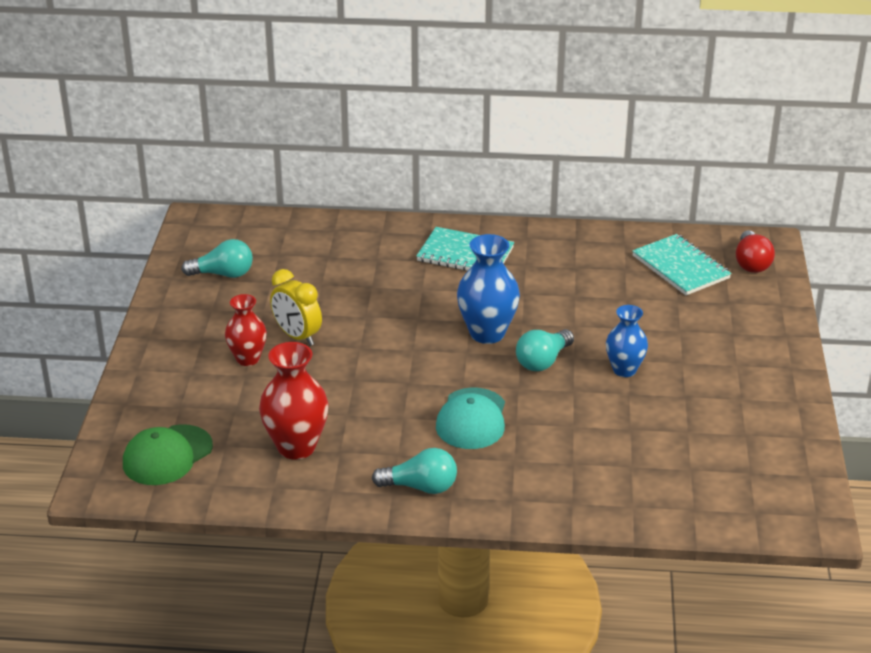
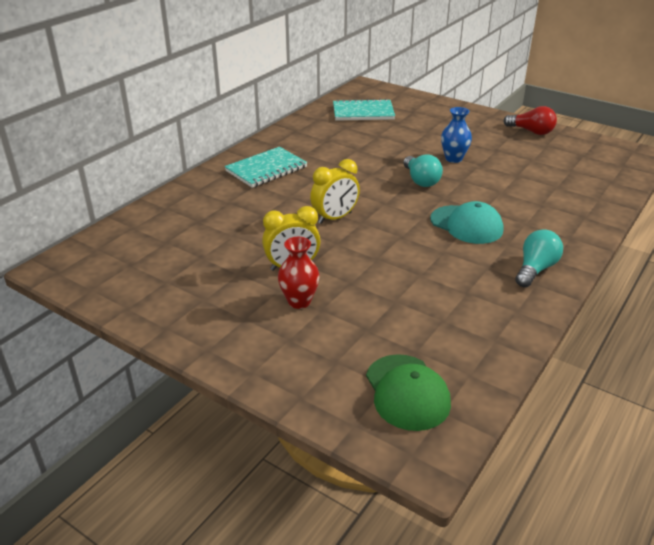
camera: 60 degrees left, 0 degrees up
turquoise light bulb [181,239,253,278] -> none
red vase [259,342,329,460] -> none
blue vase [457,234,520,344] -> none
red light bulb [736,230,775,273] -> red light bulb moved to [503,106,557,135]
none -> yellow clock [310,159,360,224]

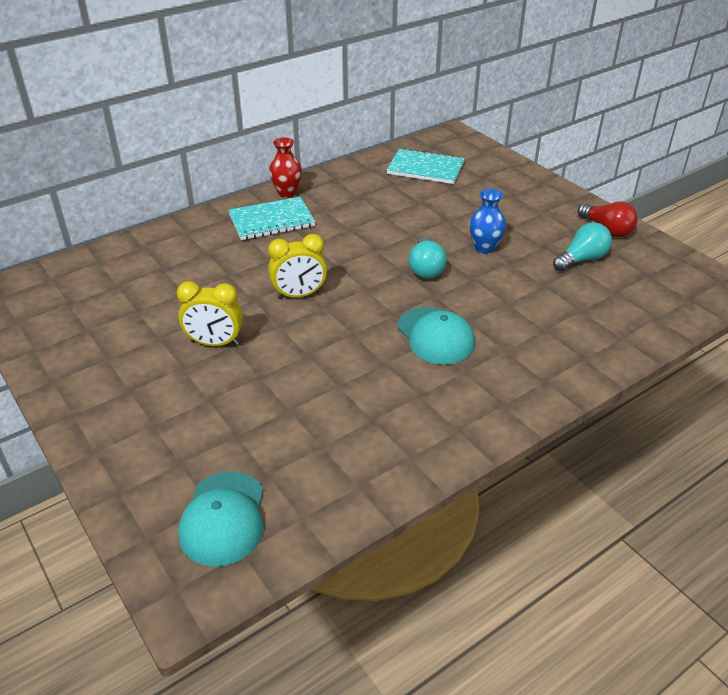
camera: 20 degrees right, 5 degrees up
red vase [278,237,320,309] -> red vase moved to [269,137,302,198]
green cap [366,354,451,431] -> turquoise cap [178,471,263,567]
turquoise light bulb [515,229,563,287] -> turquoise light bulb moved to [553,222,612,271]

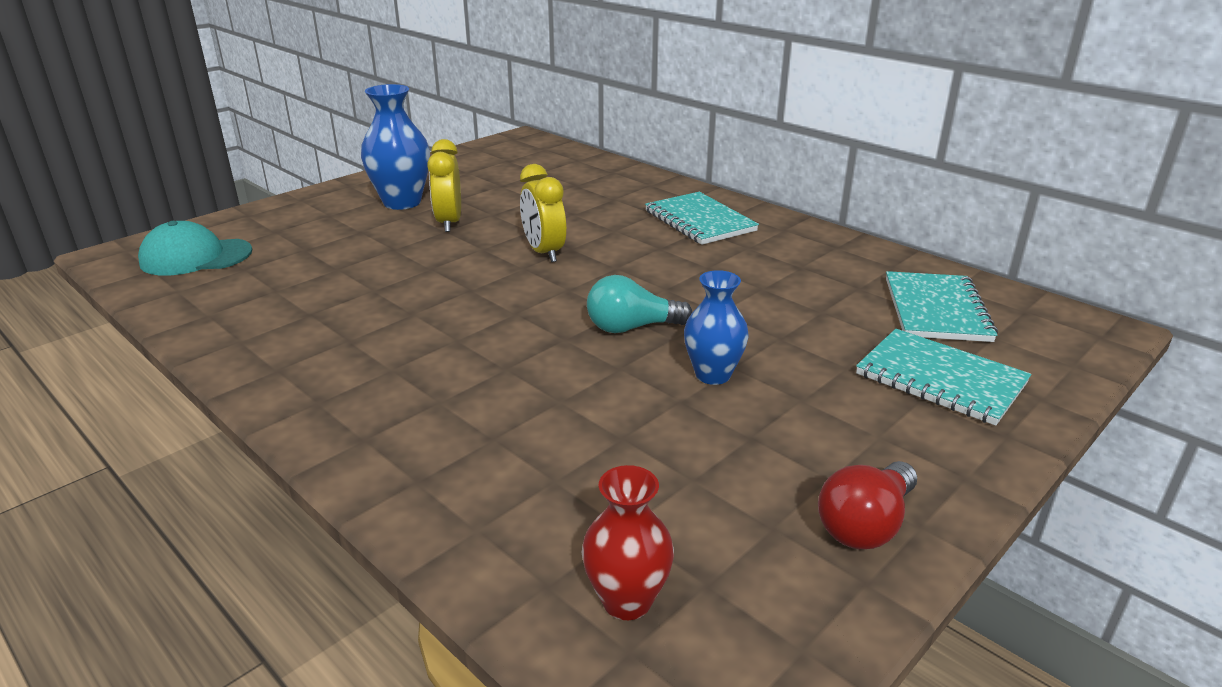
camera: 80 degrees right, 10 degrees down
red vase [269,137,302,198] -> red vase moved to [582,465,674,620]
turquoise cap [397,307,475,365] -> none
turquoise light bulb [553,222,612,271] -> none
none -> blue vase [361,84,430,210]
none -> turquoise notebook [856,329,1031,426]

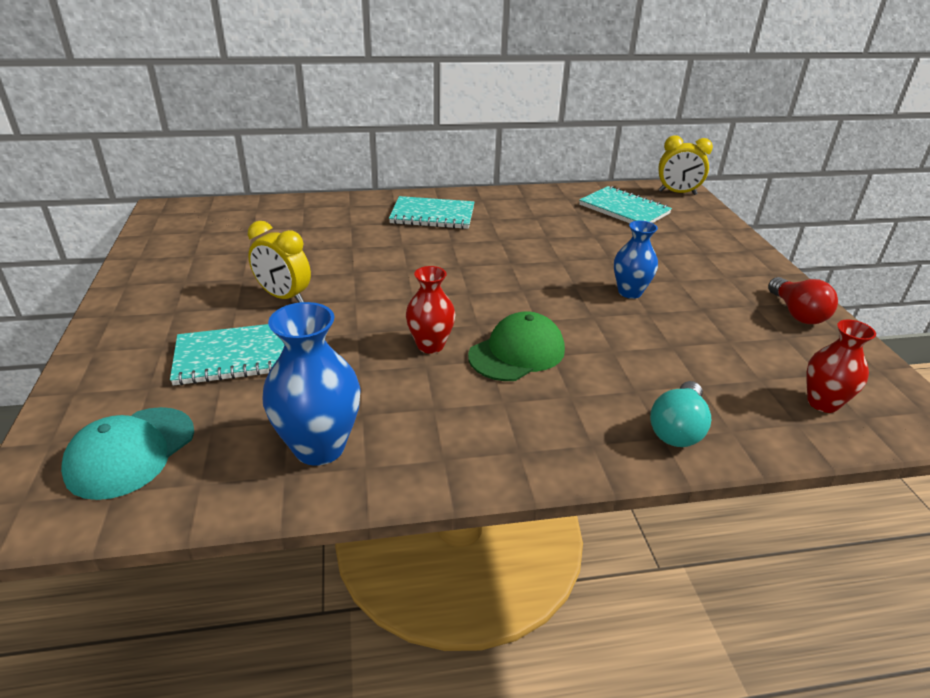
camera: 55 degrees left, 5 degrees up
blue vase [361,84,430,210] -> blue vase moved to [262,302,361,466]
yellow clock [520,164,566,262] -> yellow clock moved to [658,135,713,195]
turquoise light bulb [587,275,692,333] -> turquoise light bulb moved to [650,381,711,447]
turquoise notebook [856,329,1031,426] -> turquoise notebook moved to [170,324,284,386]
none -> red vase [406,266,455,354]
none -> green cap [468,311,565,381]

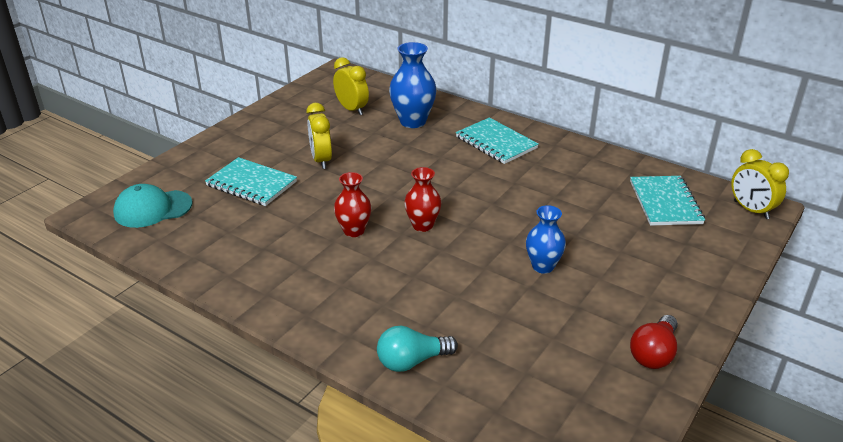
camera: 45 degrees right, 0 degrees up
blue vase [262,302,361,466] -> blue vase moved to [389,42,436,128]
green cap [468,311,565,381] -> none
red vase [806,320,876,413] -> red vase moved to [404,167,442,232]
none -> yellow clock [333,57,369,115]

